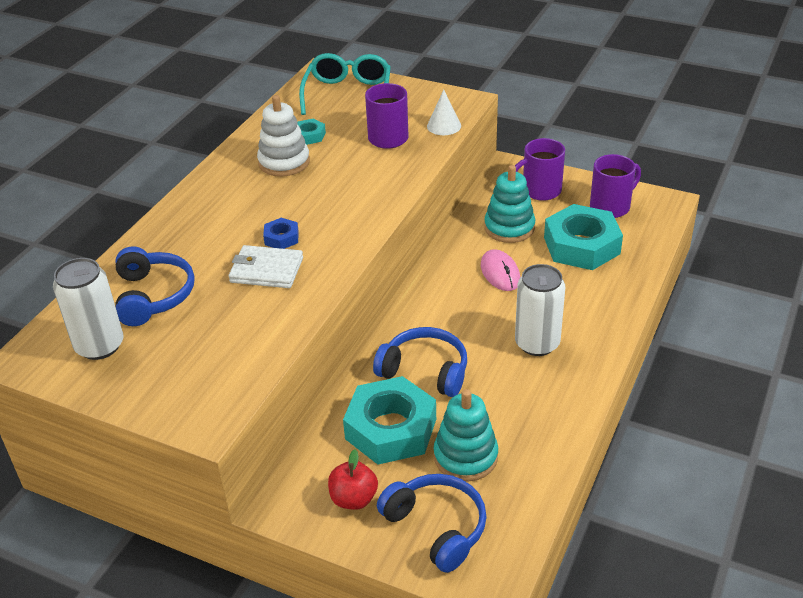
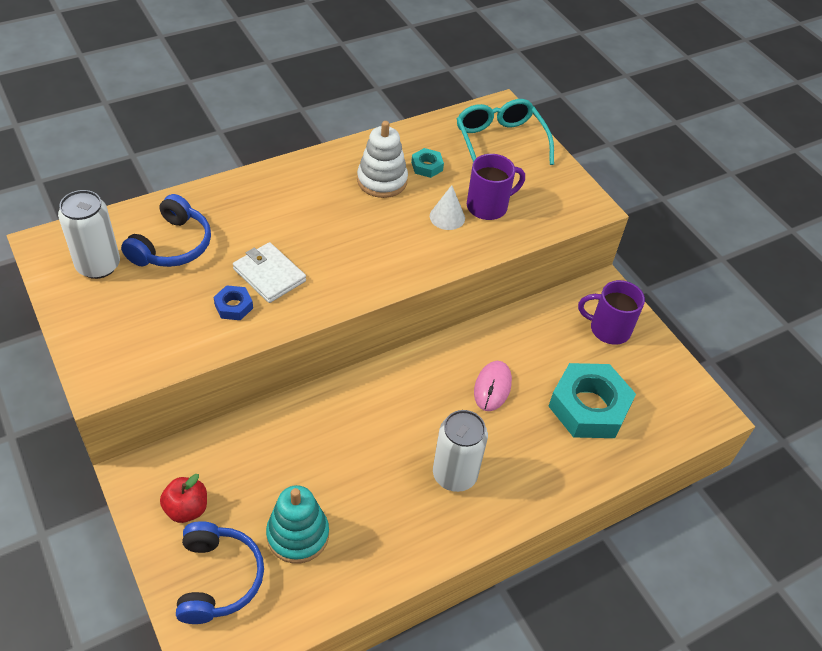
camera: 30 degrees right, 10 degrees up
blue nut [263,218,299,249] -> blue nut moved to [213,285,253,320]
turquoise glasses [299,53,391,115] -> turquoise glasses turned 60 degrees counterclockwise [457,99,554,165]
turquoise nut [343,376,436,465] -> none
blue headphones [373,327,467,397] -> none
white cone [427,90,461,135] -> white cone moved to [430,185,465,230]
turquoise stacking toy [484,165,535,243] -> none
purple mug [590,154,641,218] -> none

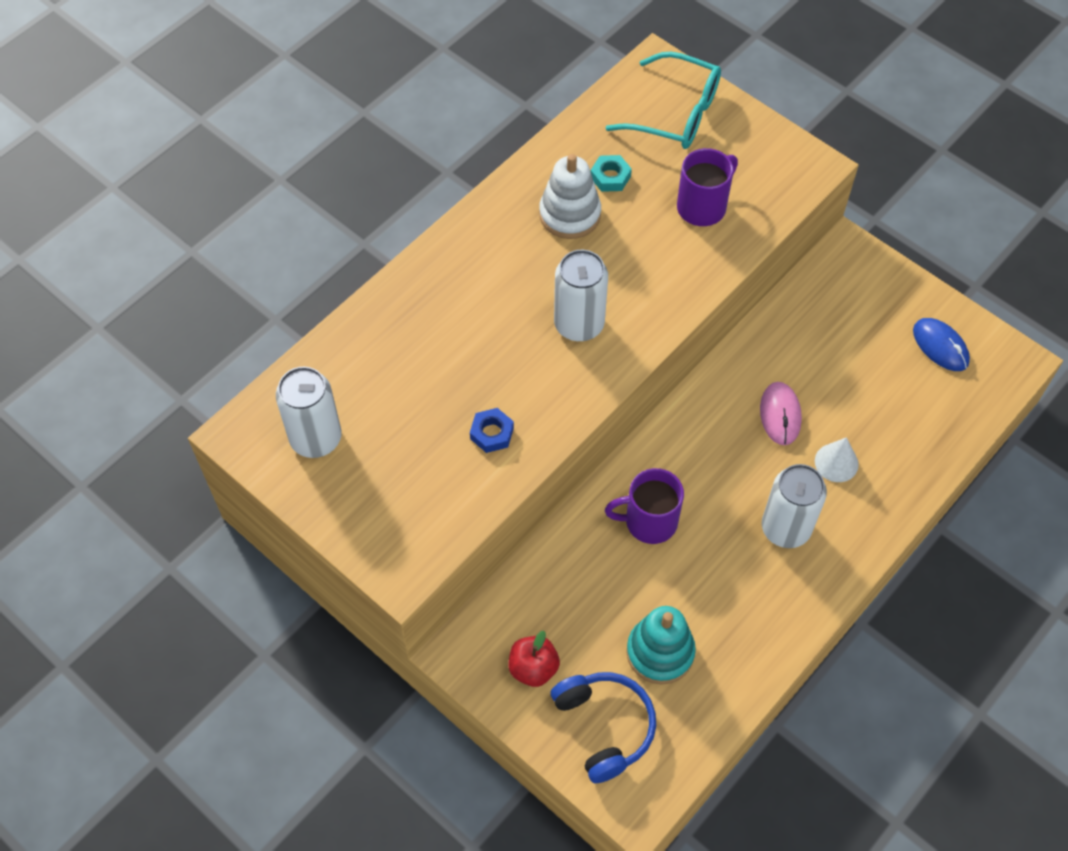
camera: 15 degrees left, 10 degrees up
blue headphones [121,194,211,267] -> none
white wallet [233,242,306,303] -> none
white cone [430,185,465,230] -> white cone moved to [815,437,859,482]
turquoise glasses [457,99,554,165] -> turquoise glasses turned 150 degrees clockwise [605,52,721,149]
turquoise nut [548,363,636,438] -> none
purple mug [578,280,645,345] -> purple mug moved to [605,468,684,544]
none -> white can [554,250,608,341]
none -> blue mouse [913,318,970,371]

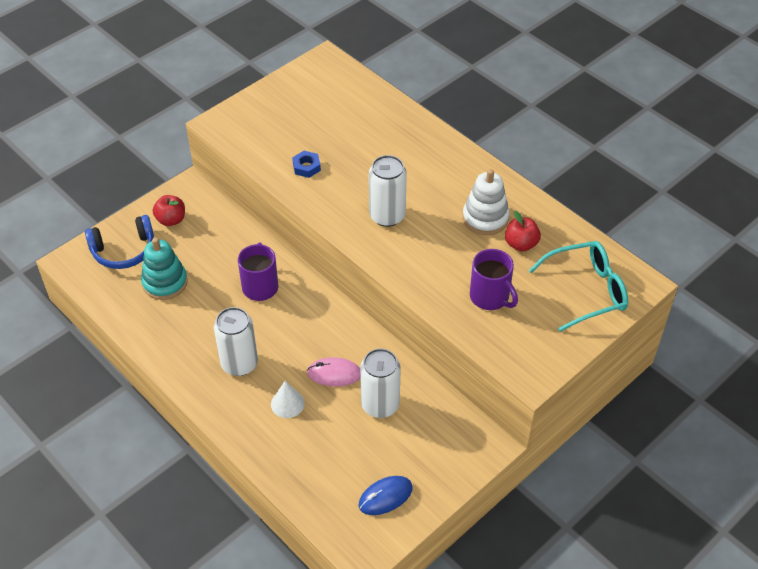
camera: 95 degrees right, 10 degrees down
white can [276,367,342,458] -> white can moved to [360,349,401,418]
turquoise nut [591,155,632,192] -> red apple [505,211,541,252]
turquoise glasses [605,52,721,149] -> turquoise glasses turned 135 degrees counterclockwise [529,241,628,332]

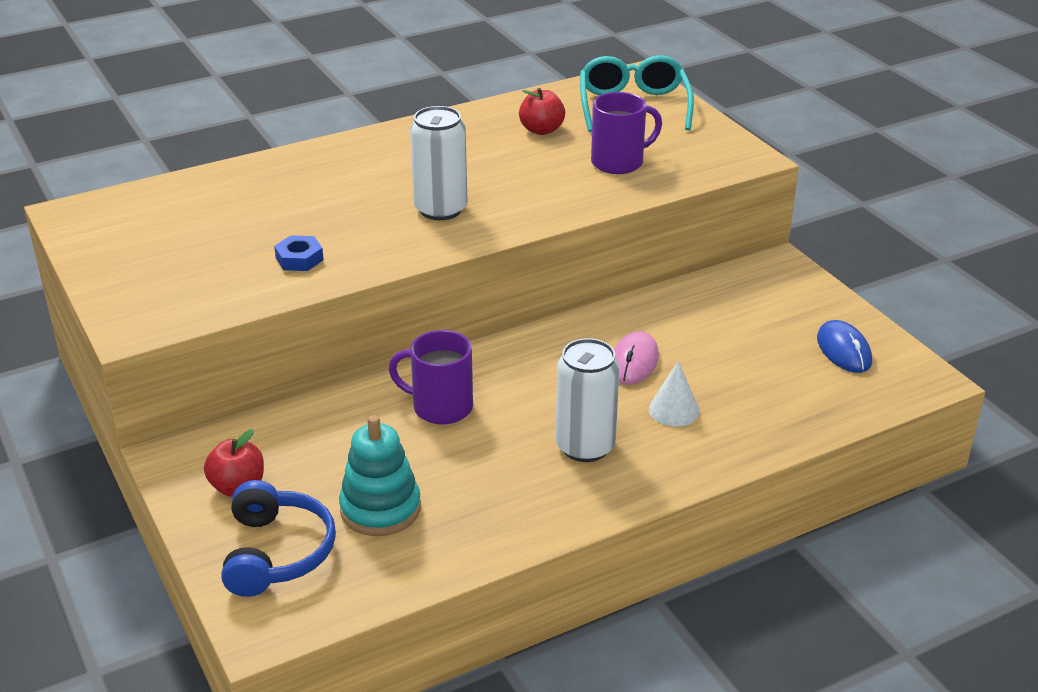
camera: 75 degrees left, 15 degrees down
white can [360,349,401,418] -> none
white stacking toy [463,169,510,235] -> none

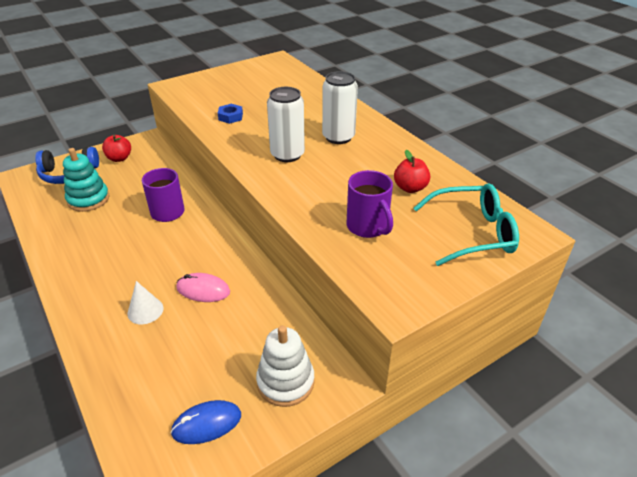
camera: 85 degrees right, 5 degrees up
white can [556,338,620,462] -> white can moved to [322,71,358,144]
none -> white stacking toy [256,325,314,407]

